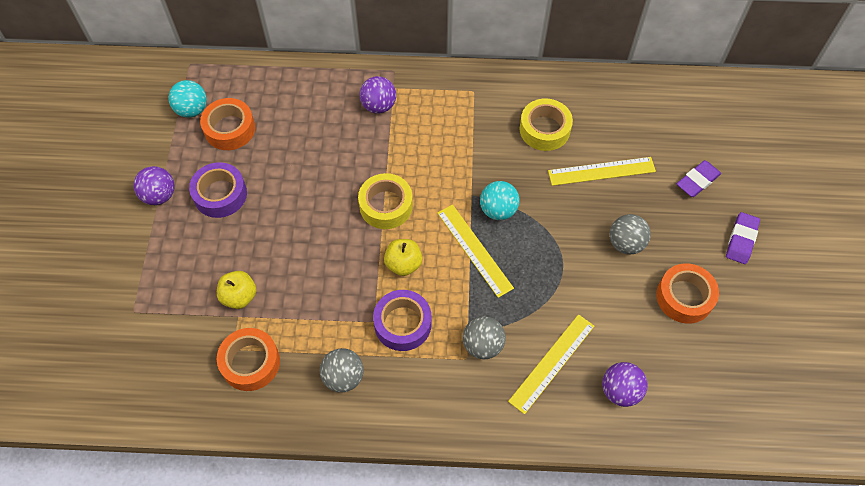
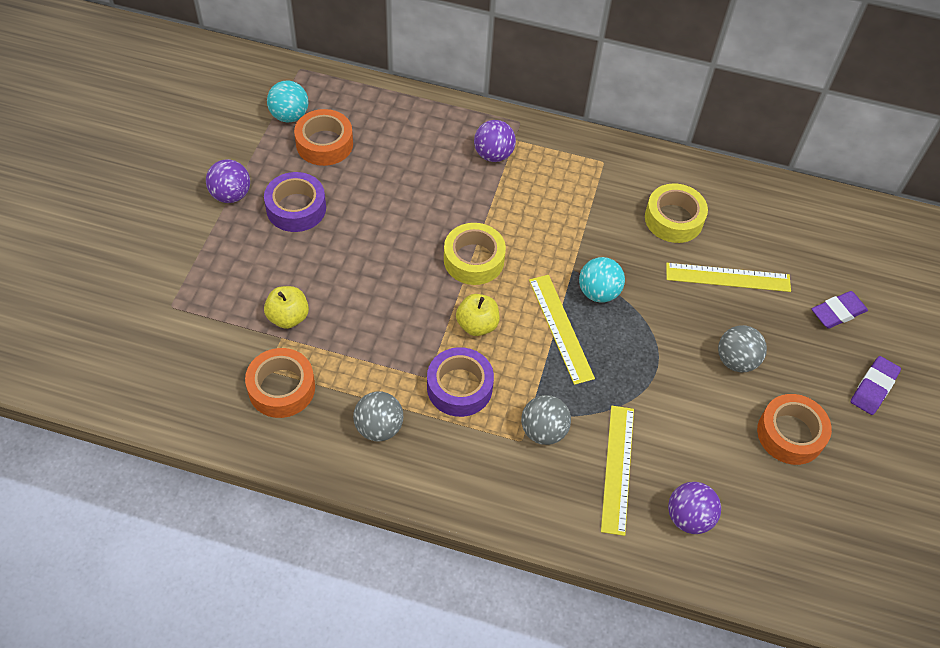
camera: 10 degrees right, 5 degrees down
yellow ruler [508,314,594,414] -> yellow ruler turned 45 degrees counterclockwise [601,406,634,536]

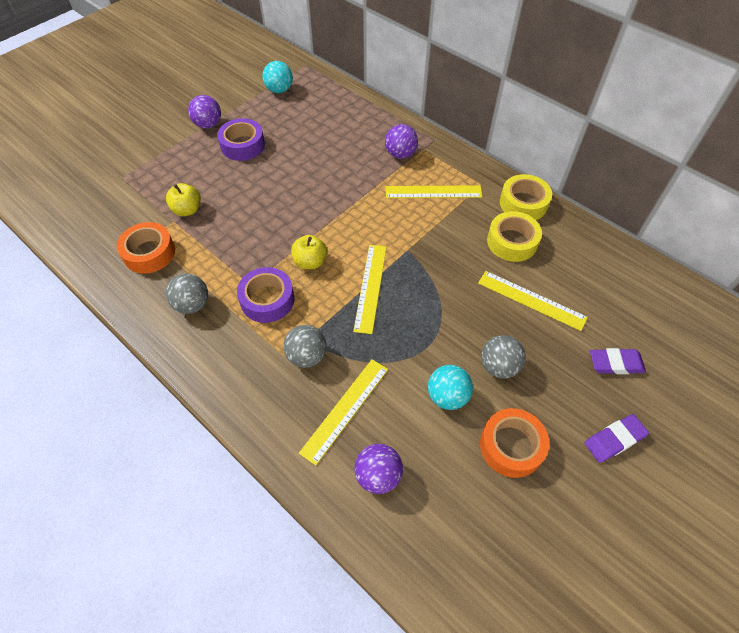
camera: 30 degrees right, 0 degrees up
orange tape [294,109,353,166] -> none
yellow tape [444,223,506,285] -> yellow tape moved to [500,174,552,220]
turquoise ball [579,257,625,303] -> turquoise ball moved to [428,365,473,410]
none -> yellow ruler [386,185,482,198]

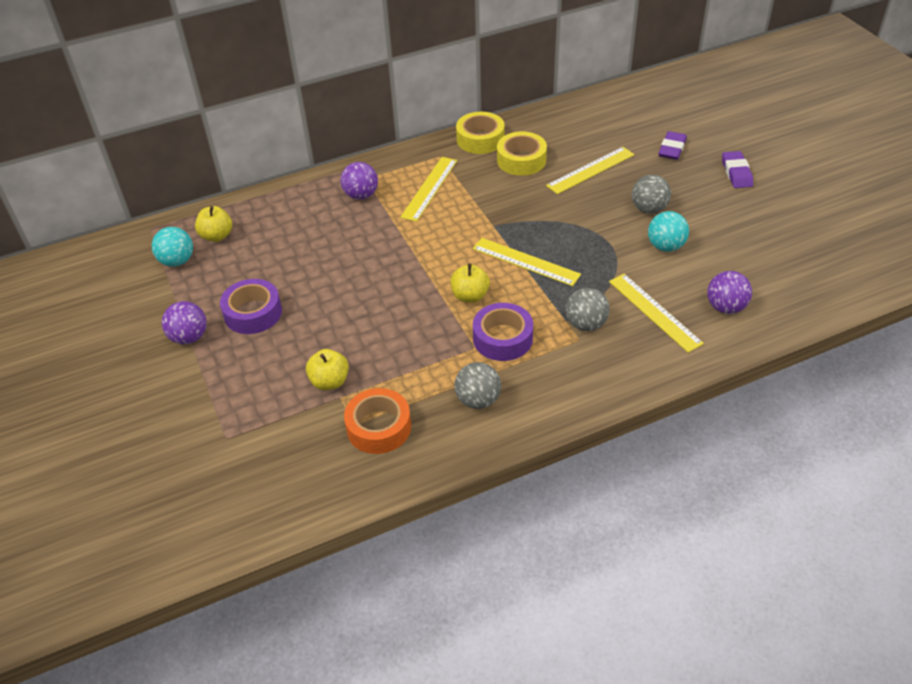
camera: 65 degrees left, 10 degrees down
orange tape [480,408,549,478] -> none
none -> yellow apple [195,206,232,242]

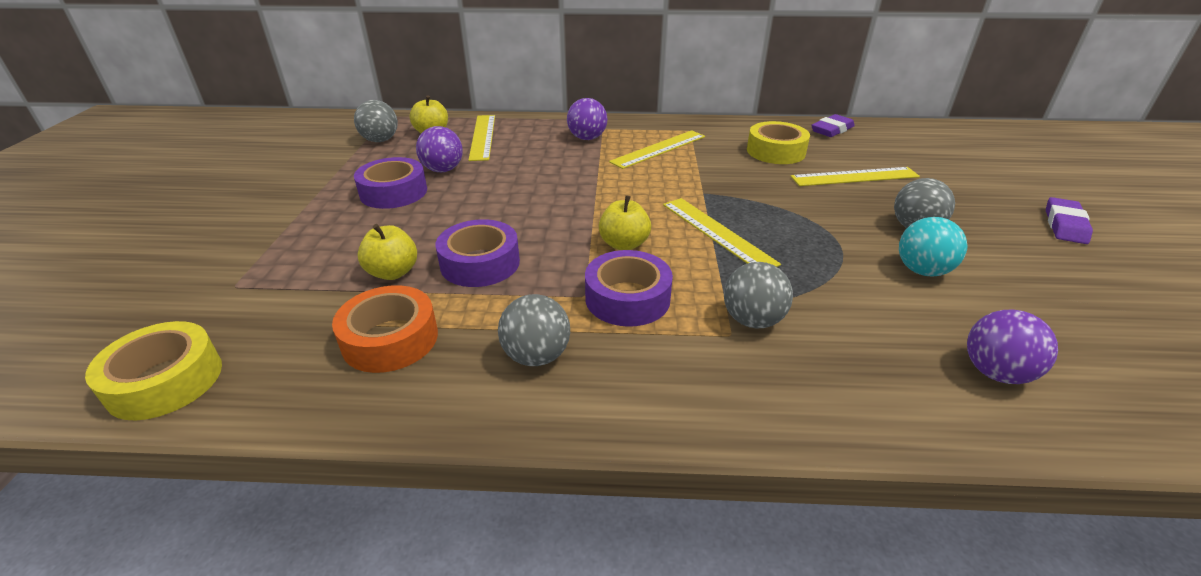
camera: 25 degrees right, 10 degrees down
turquoise ball [152,227,193,267] -> grey ball [354,100,398,142]
purple ball [162,301,207,345] -> purple ball moved to [416,126,463,172]
yellow tape [456,112,505,154] -> yellow tape moved to [85,321,222,420]
yellow ruler [609,274,704,353] -> yellow ruler moved to [468,115,495,161]
purple eraser [658,131,687,160] -> purple eraser moved to [811,114,855,137]
none -> purple tape [436,219,520,287]

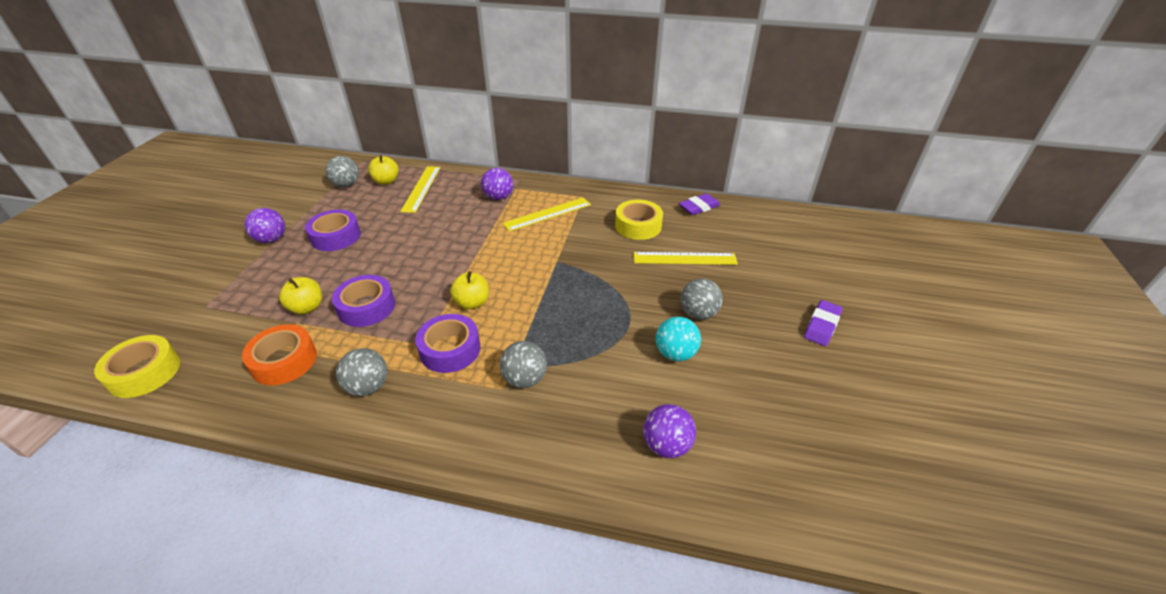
camera: 10 degrees right, 5 degrees up
purple ball [416,126,463,172] -> purple ball moved to [244,208,285,243]
yellow ruler [663,198,781,267] -> none

